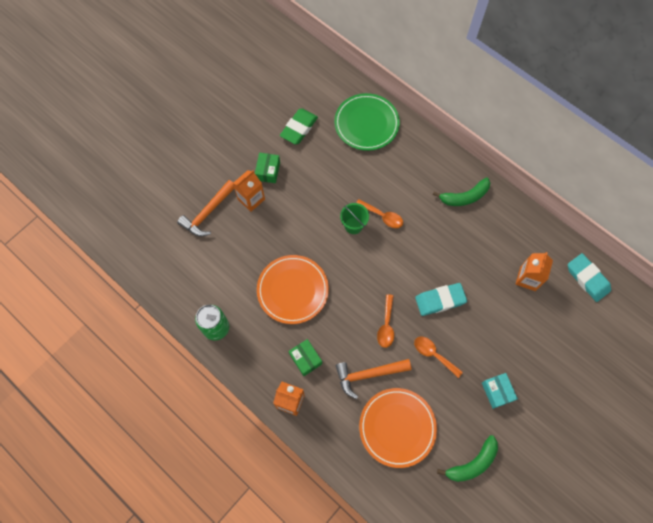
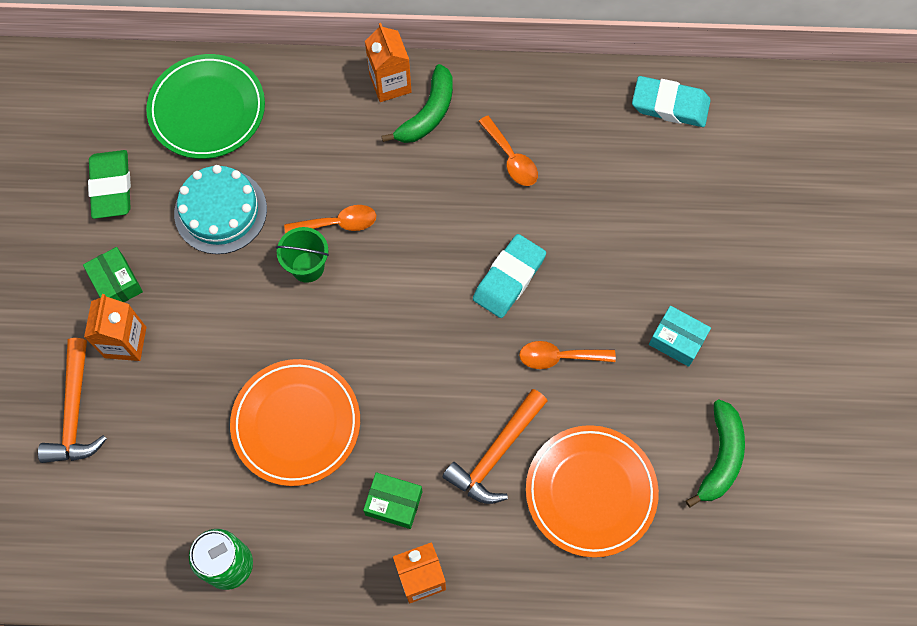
camera: 40 degrees left, 0 degrees up
orange spoon [377,294,394,348] -> orange spoon moved to [478,116,538,186]
orange carton [516,252,553,291] -> orange carton moved to [365,23,412,102]
none -> turquoise cake [174,165,267,254]

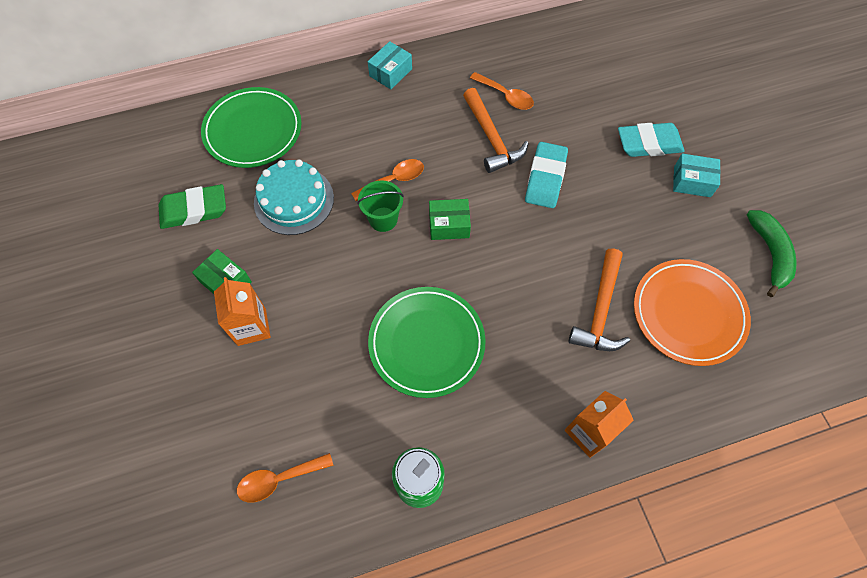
camera: 20 degrees left, 5 degrees down
orange hammer [38,338,107,463] -> orange hammer moved to [463,88,529,173]
green eraser [88,150,131,219] -> green eraser turned 75 degrees counterclockwise [159,184,226,229]
orange plate [230,359,360,486] -> green plate [368,287,486,398]
green box [363,472,422,529] -> green box moved to [429,199,471,240]
orange carton [365,23,412,102] -> turquoise box [368,41,412,89]
green banana [381,64,453,143] -> none
orange spoon [519,341,616,369] -> orange spoon moved to [237,453,334,503]
turquoise eraser [632,76,711,127] -> turquoise eraser moved to [618,123,685,157]

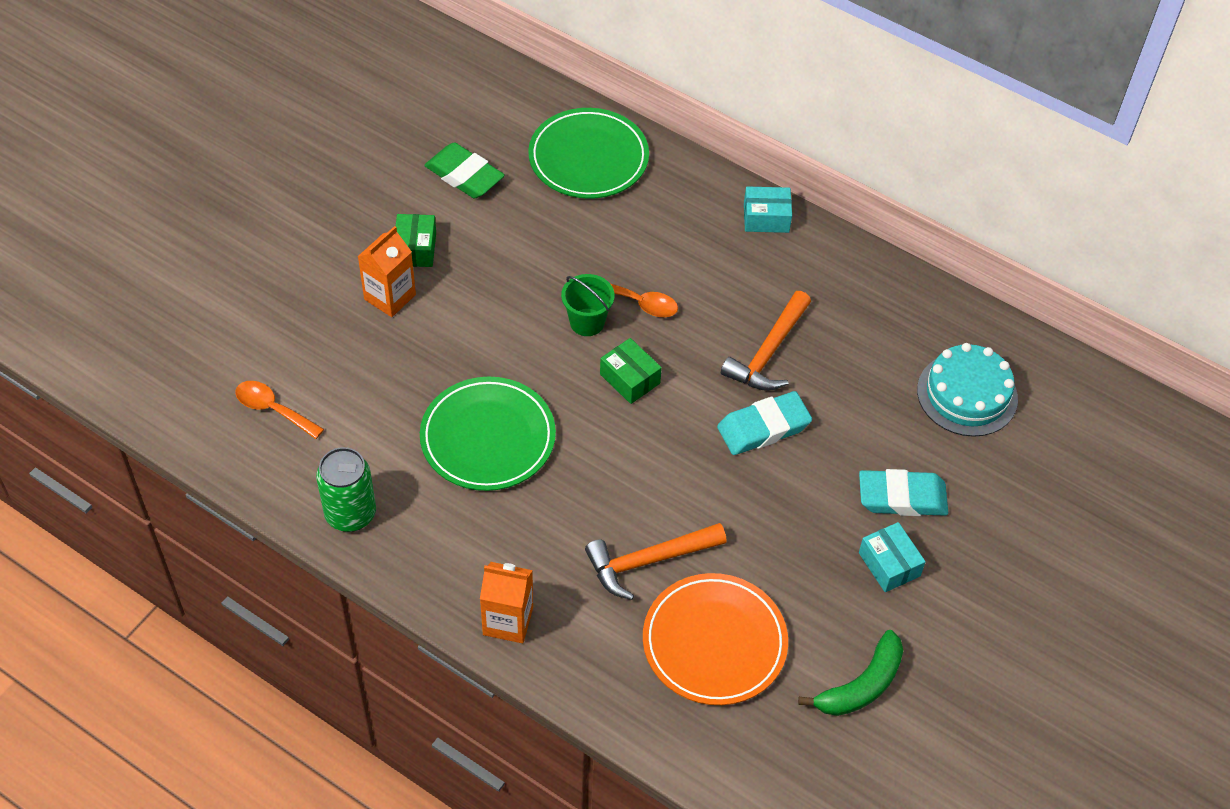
camera: 50 degrees right, 10 degrees down
turquoise cake [254,159,334,235] -> turquoise cake moved to [917,343,1018,437]
orange spoon [470,72,534,110] -> none
turquoise eraser [618,123,685,157] -> turquoise eraser turned 45 degrees counterclockwise [859,469,948,516]

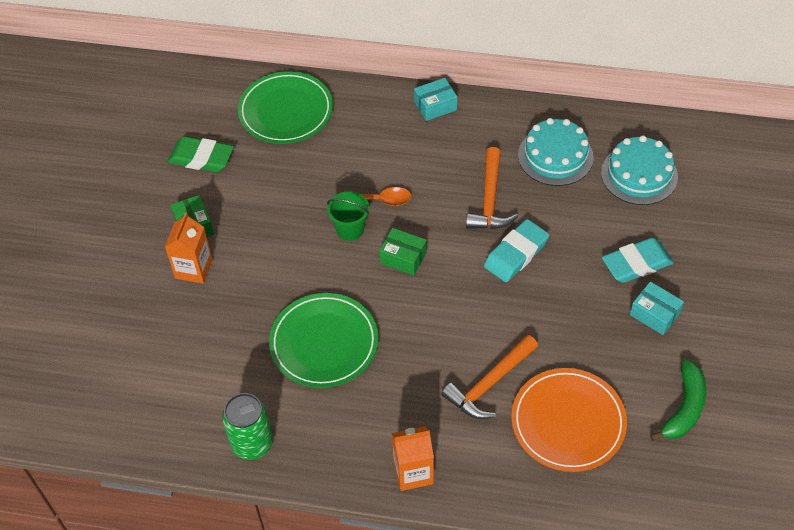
camera: 20 degrees left, 0 degrees up
orange spoon [235,381,324,439] -> none
none -> turquoise cake [518,118,594,186]

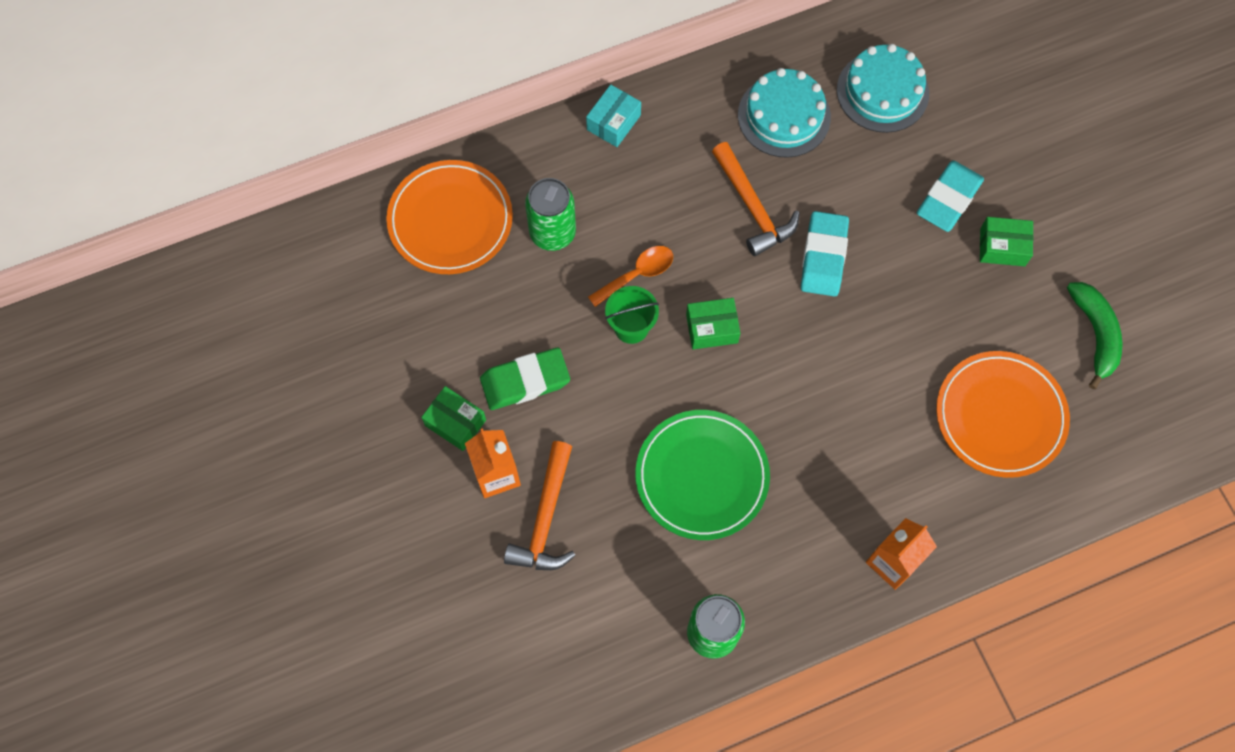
camera: 35 degrees left, 15 degrees up
green eraser [167,136,234,172] -> green eraser moved to [480,348,570,410]
green plate [238,71,333,144] -> orange plate [386,160,513,274]
orange hammer [442,335,538,419] -> orange hammer moved to [504,441,576,570]
turquoise box [630,281,684,335] -> green box [980,217,1033,266]
none -> green can [525,178,576,251]

